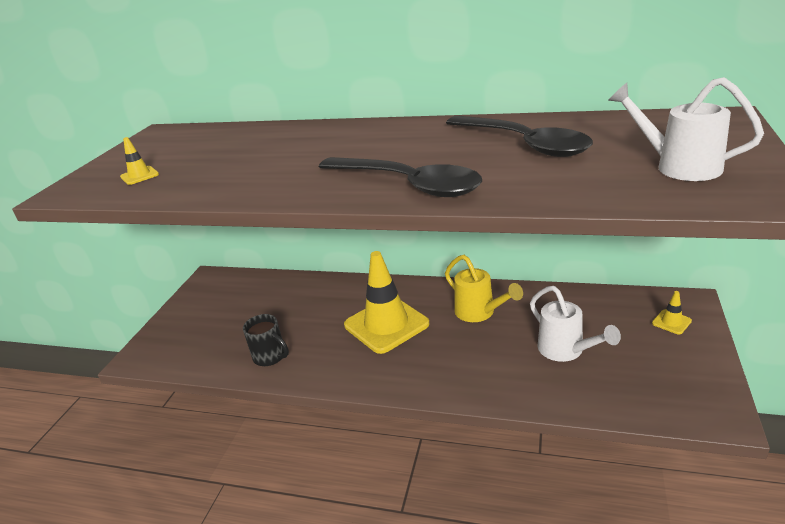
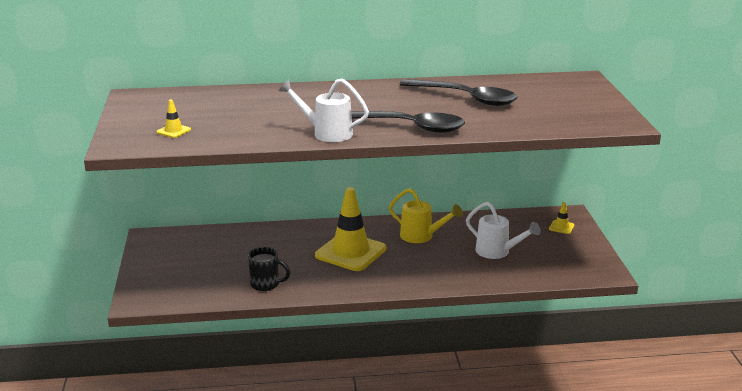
camera: 25 degrees left, 5 degrees down
white watering can [608,77,764,181] -> white watering can moved to [278,78,369,142]

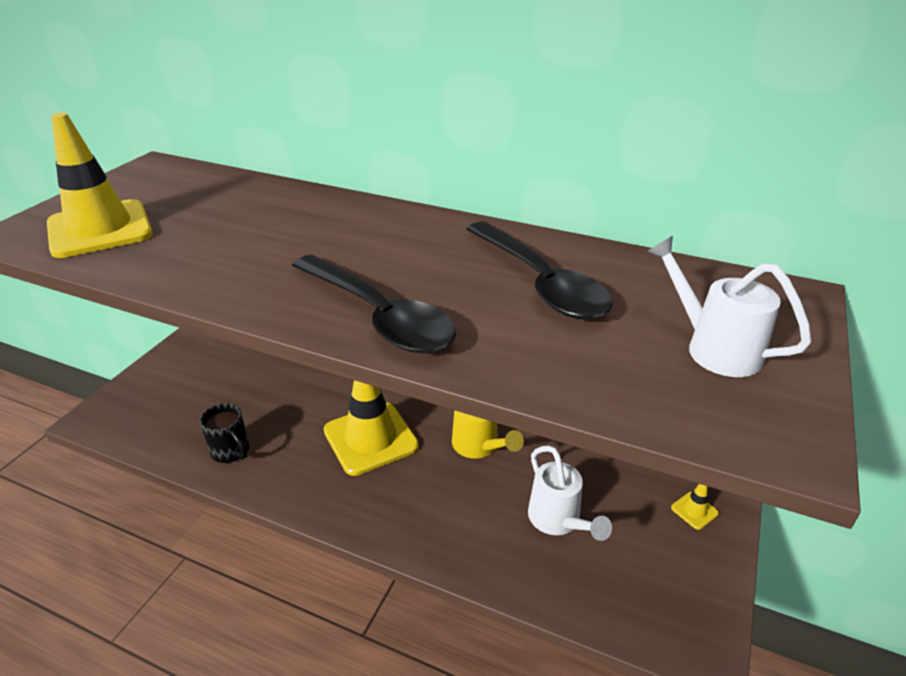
camera: 30 degrees right, 10 degrees up
yellow traffic cone [156,100,191,138] -> yellow traffic cone [47,113,153,258], size x2.45
white watering can [278,78,369,142] -> white watering can moved to [647,236,812,377]

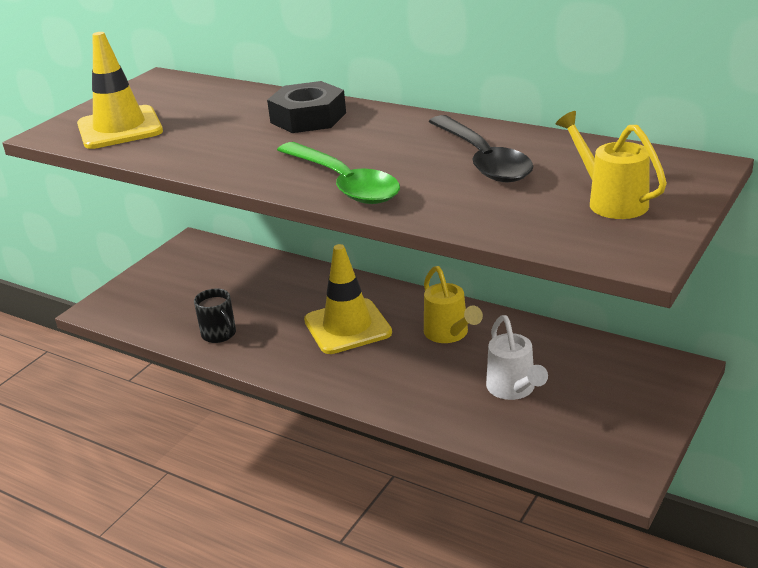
camera: 10 degrees right, 5 degrees down
black spoon [292,255,456,353] -> green spoon [277,142,400,204]
white watering can [647,236,812,377] -> yellow watering can [556,111,667,219]
yellow traffic cone [671,484,719,530] -> none
none -> black nut [267,81,346,133]

